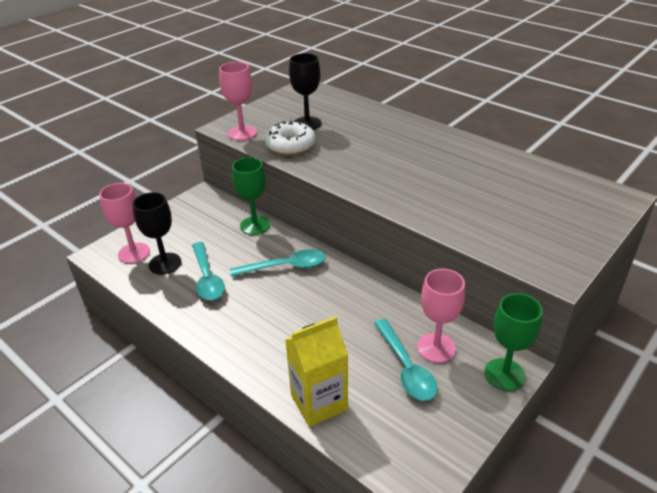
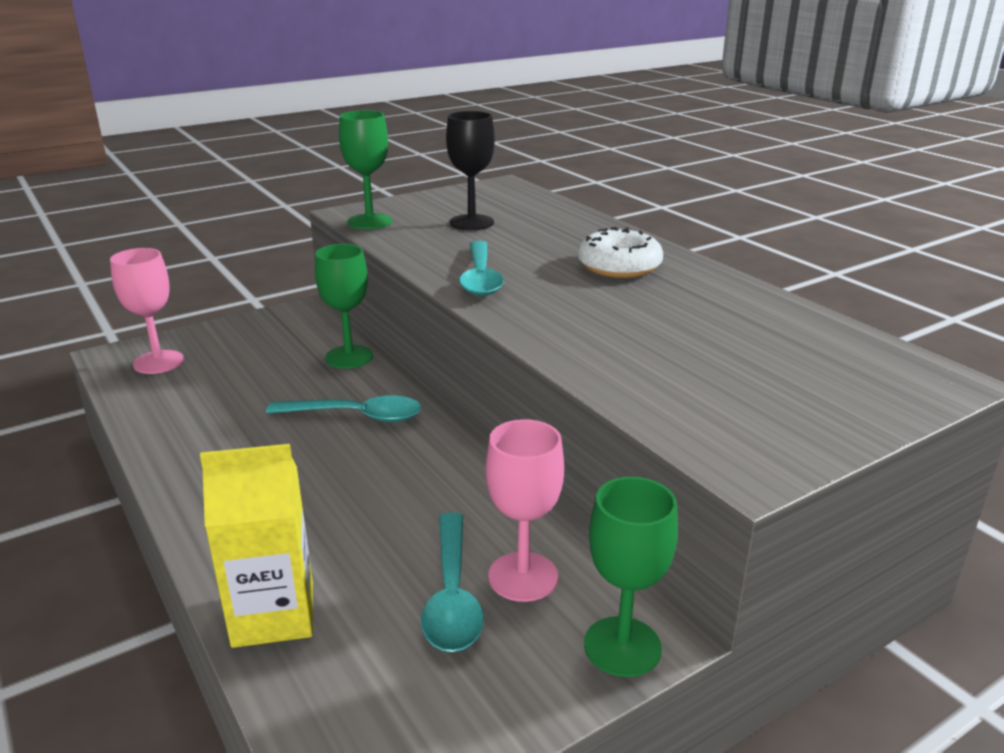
camera: 15 degrees right, 10 degrees down
black goblet [132,192,181,275] -> none
turquoise spoon [192,242,225,300] -> turquoise spoon moved to [459,241,504,296]
pink goblet [219,62,257,140] -> green goblet [339,110,392,229]
white donut [265,120,316,155] -> white donut moved to [578,227,663,278]

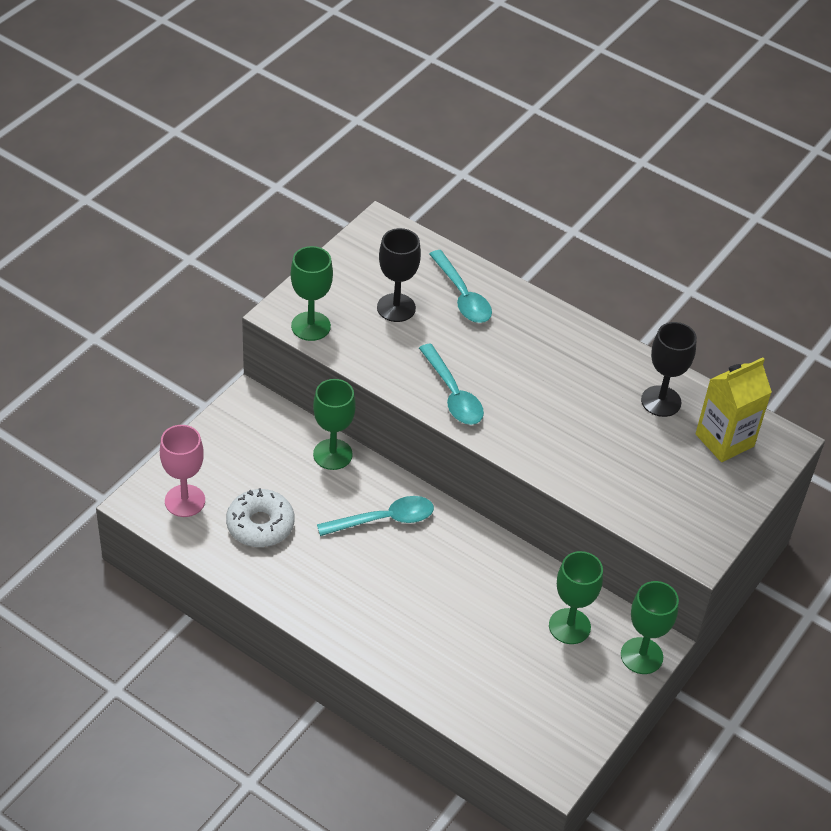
camera: 25 degrees left, 20 degrees up
yellow carton [200,444,313,648] -> yellow carton moved to [695,358,772,462]
turquoise spoon [421,513,484,652] -> turquoise spoon moved to [429,250,492,323]
pink goblet [486,419,564,602] -> green goblet [549,551,603,644]
white donut [578,227,663,278] -> white donut moved to [226,488,294,547]
none -> black goblet [641,322,697,417]

